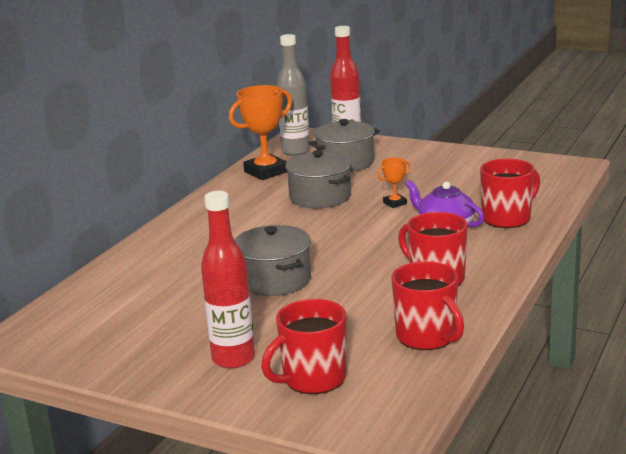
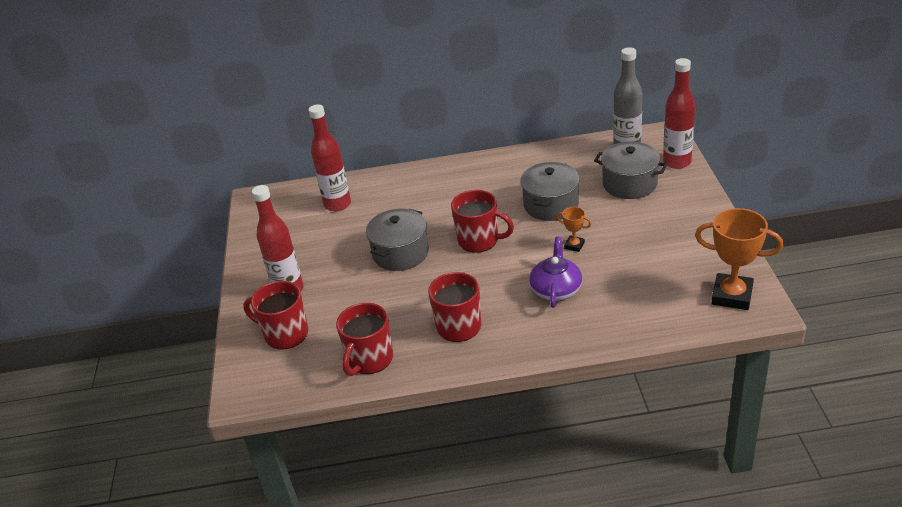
camera: 60 degrees right, 15 degrees up
orange trophy [229,85,292,180] -> orange trophy moved to [695,208,783,310]
red mug [480,159,540,228] -> red mug moved to [451,190,514,253]
none -> red bottle [309,104,351,212]

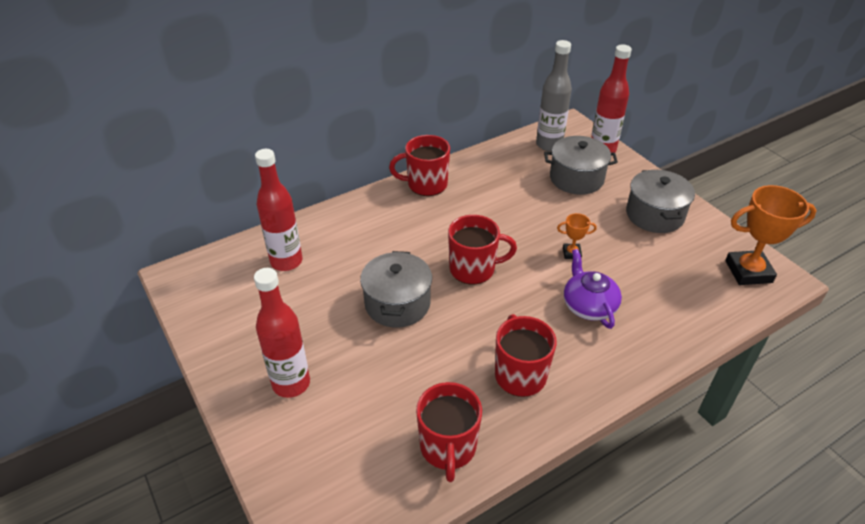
camera: 30 degrees left, 5 degrees up
red mug [243,281,308,350] -> red mug moved to [389,135,450,196]
grey pot [520,162,580,221] -> grey pot moved to [626,170,695,233]

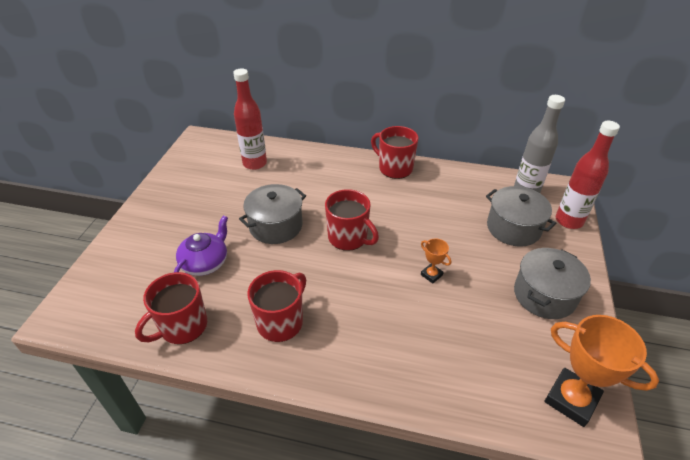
camera: 45 degrees right, 0 degrees up
red bottle [254,268,310,398] -> none
purple teapot [564,249,622,329] -> purple teapot moved to [174,215,228,276]

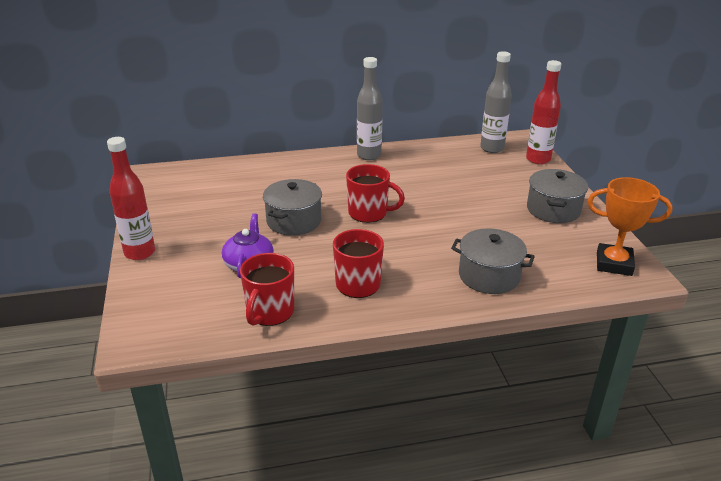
camera: 25 degrees left, 10 degrees down
red bottle [233,69,267,170] -> red bottle moved to [107,137,155,260]
red mug [371,126,419,179] -> grey bottle [357,57,383,160]
orange trophy [421,238,451,284] -> none
grey pot [486,186,556,247] -> grey pot moved to [451,228,535,294]

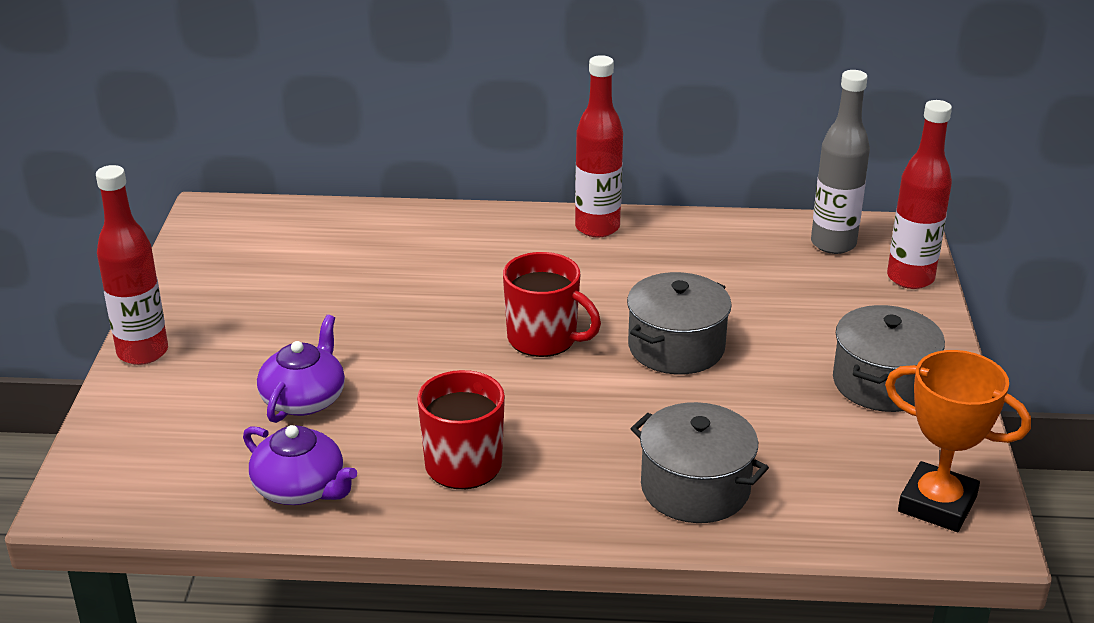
camera: 15 degrees right, 0 degrees up
red mug [240,253,294,326] -> purple teapot [243,425,357,505]
grey pot [263,179,322,236] -> grey pot moved to [627,272,732,374]
grey bottle [357,57,383,160] -> red bottle [575,55,623,237]

